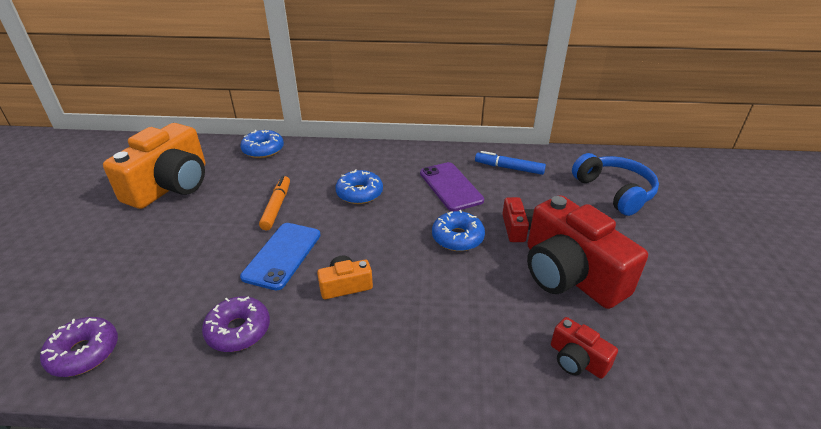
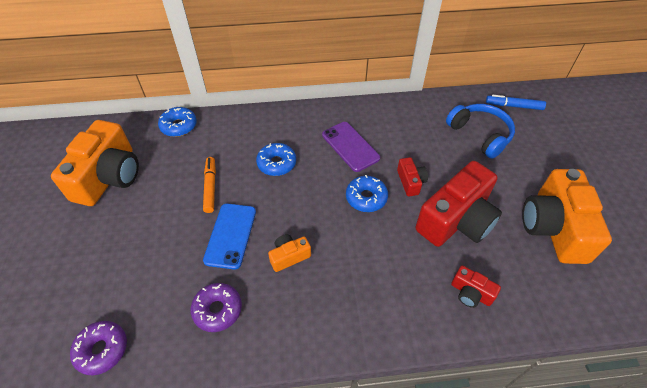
camera: 10 degrees left, 15 degrees up
blue marker [475,151,546,175] -> blue marker moved to [486,95,546,110]
red camera [527,195,648,309] -> red camera turned 90 degrees counterclockwise [416,161,502,247]
none -> orange camera [522,169,612,264]

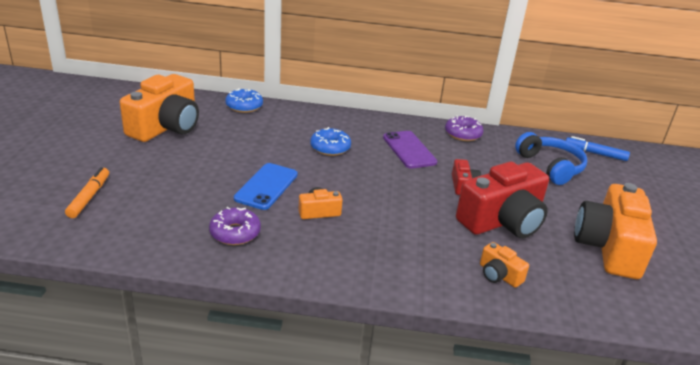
camera: 10 degrees right, 20 degrees down
purple donut [70,321,127,375] -> purple donut moved to [445,115,484,141]
orange marker [203,157,216,213] -> orange marker moved to [65,167,109,218]
blue donut [346,175,388,212] -> none
red camera [451,265,501,308] -> orange camera [480,242,529,288]

